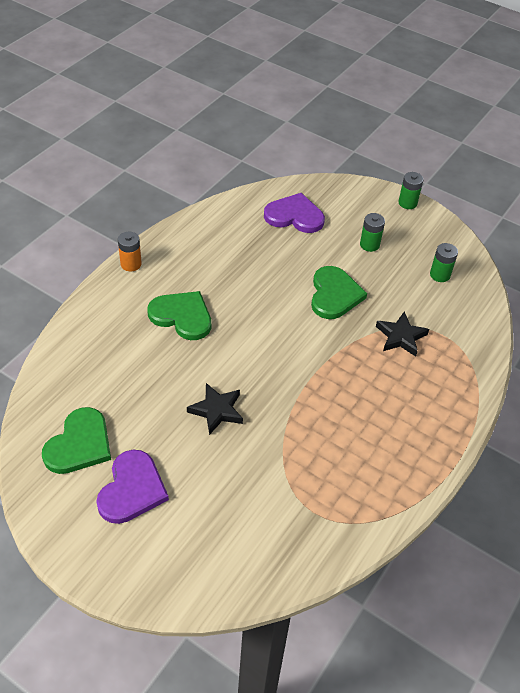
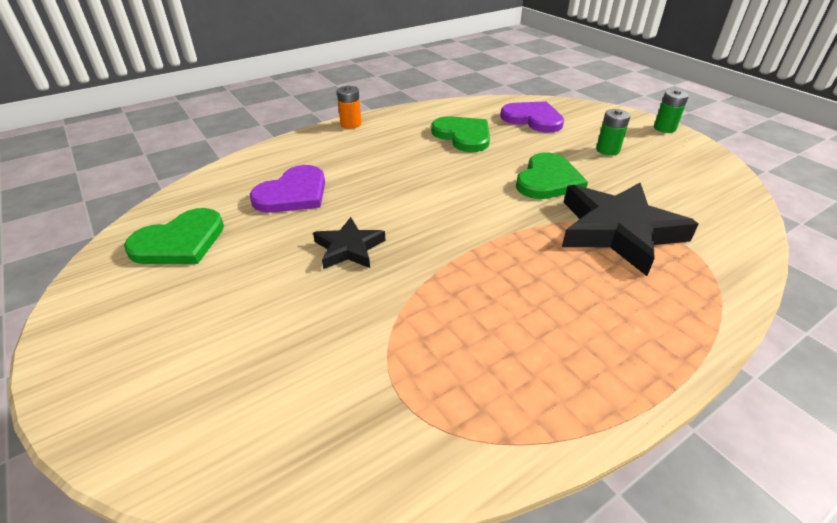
camera: 25 degrees right, 10 degrees down
purple heart [96,450,169,524] -> purple heart moved to [250,165,325,213]
green heart [147,291,211,340] -> green heart moved to [431,116,490,152]
black star [376,311,429,357] -> black star [562,183,699,276], size x1.86
green battery [430,243,458,282] -> none

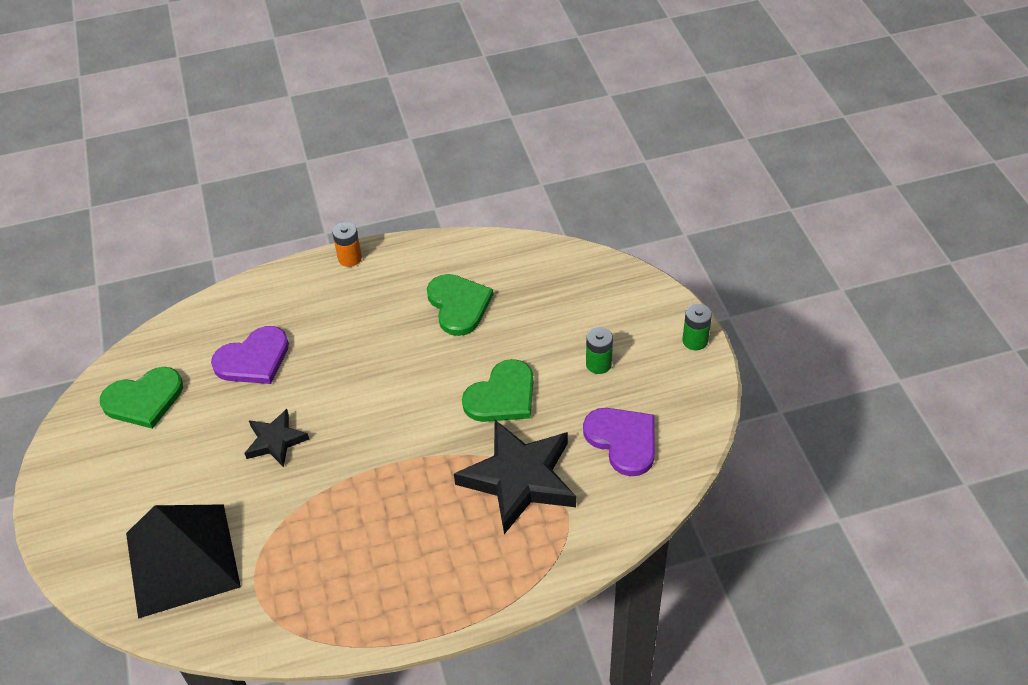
camera: 20 degrees right, 10 degrees up
purple heart [500,101,564,132] -> purple heart moved to [583,408,655,476]
none -> black pyramid [126,504,241,619]

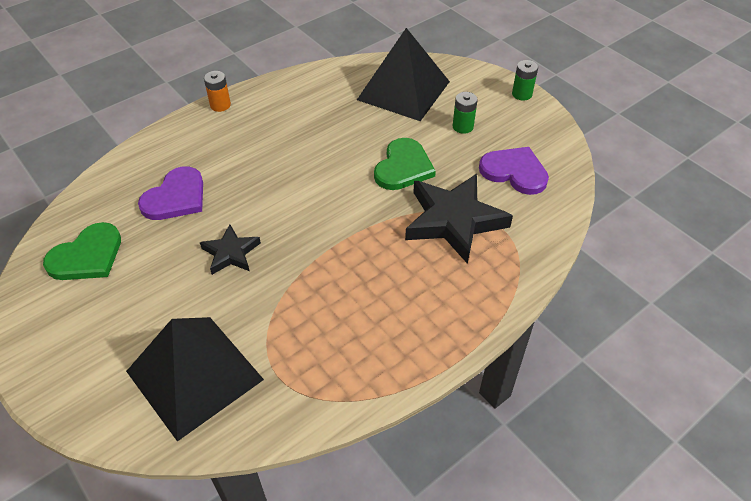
camera: 25 degrees left, 0 degrees up
green heart [427,274,494,336] -> none
none -> black pyramid [357,28,450,121]

